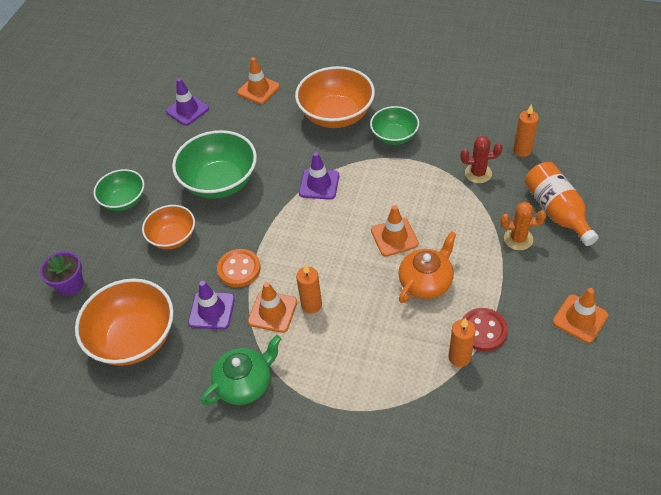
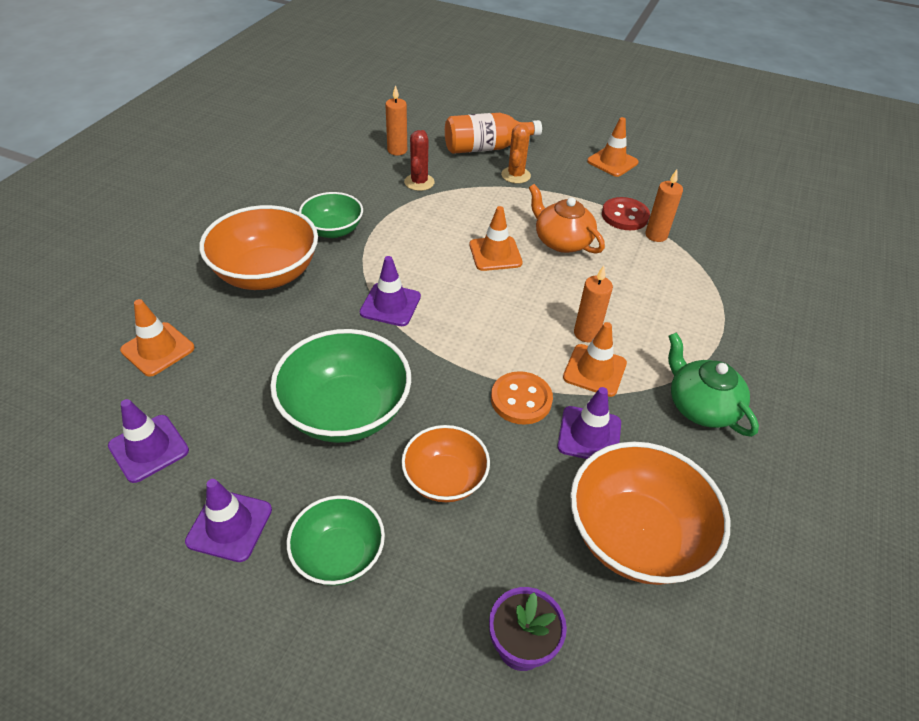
camera: 90 degrees left, 5 degrees down
none -> purple traffic cone [185,479,272,562]

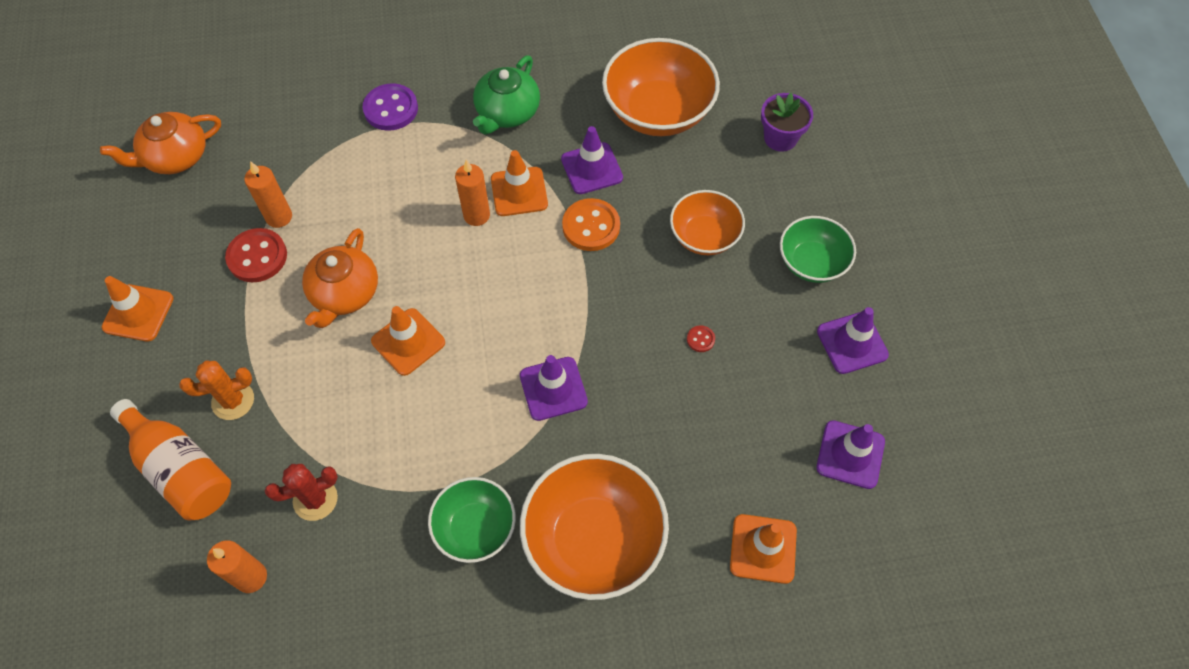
camera: 120 degrees left, 15 degrees up
green bowl [270,329,411,443] -> red button [687,325,715,352]
none -> orange teapot [100,112,221,174]
none -> purple button [363,83,418,131]

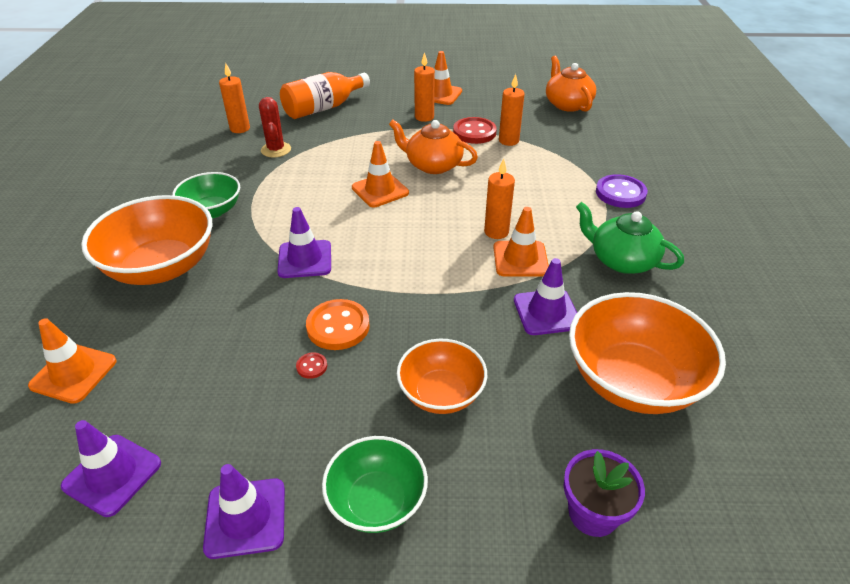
camera: 100 degrees right, 20 degrees down
orange cactus [179,360,254,420] -> none
orange button [562,198,620,251] -> orange button moved to [306,299,370,350]
none -> orange candle [414,52,435,122]

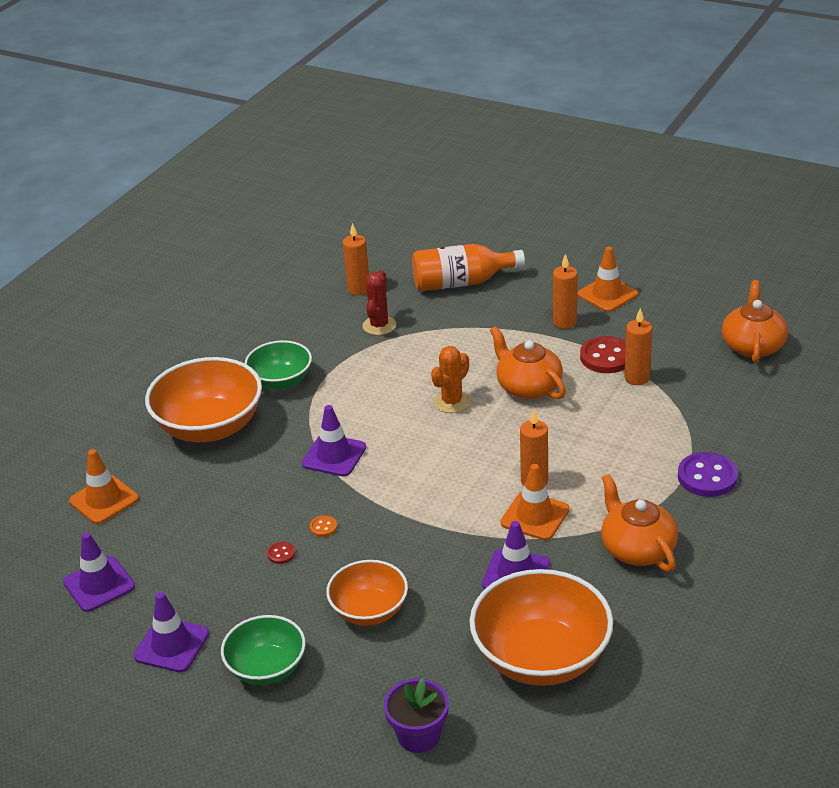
camera: 30 degrees right, 5 degrees down
orange button [306,299,370,350] -> orange button [310,515,337,537], size x0.46
orange traffic cone [352,141,409,207] -> orange cactus [431,346,470,413]
green teapot [576,202,684,274] -> orange teapot [601,474,678,572]

